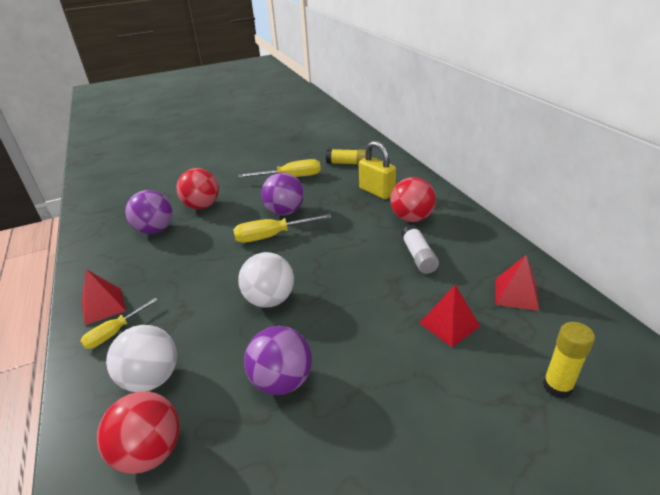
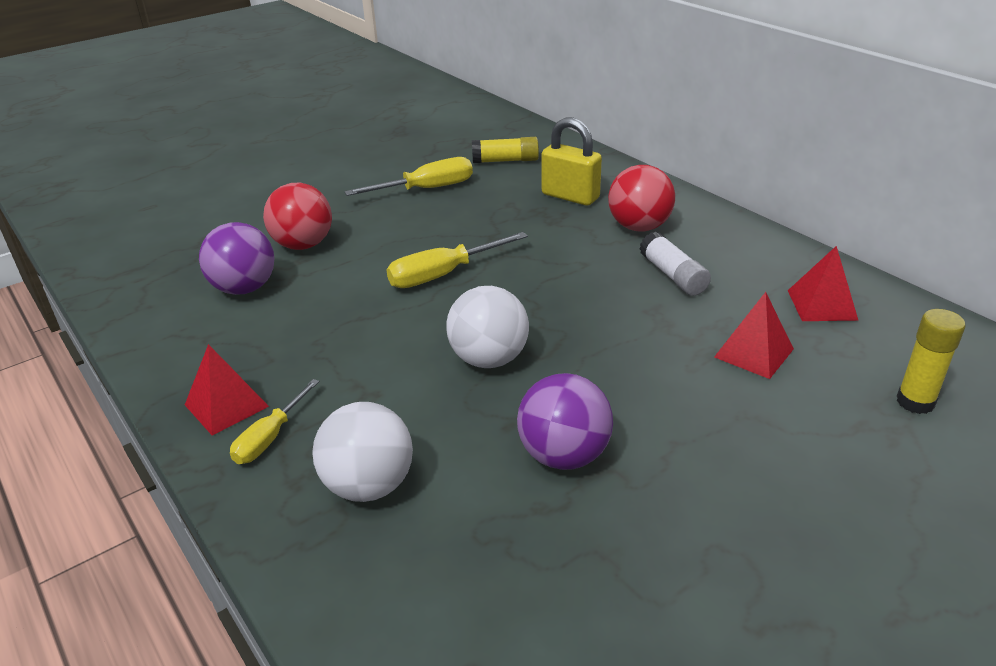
camera: 15 degrees left, 0 degrees up
red ball [97,392,180,474] -> none
purple ball [261,172,304,215] -> none

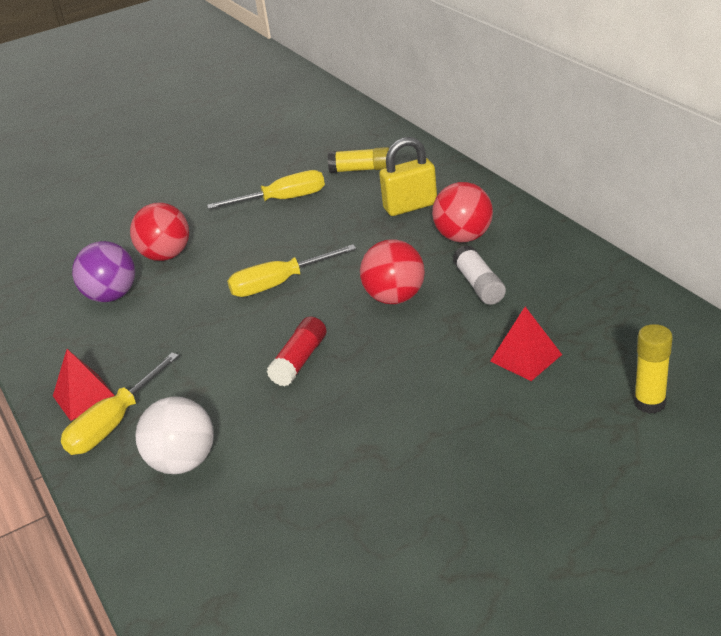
camera: 10 degrees right, 0 degrees up
yellow screwdriver [230,379,319,464] -> yellow screwdriver [61,352,179,455], size x1.53
white ball [446,286,529,368] -> red glue stick [267,317,327,386]
purple ball [517,373,613,470] -> none
yellow padlock [542,118,602,206] -> yellow padlock turned 60 degrees counterclockwise [379,137,437,216]
red pyramid [788,246,859,321] -> none
none -> red ball [360,239,425,304]

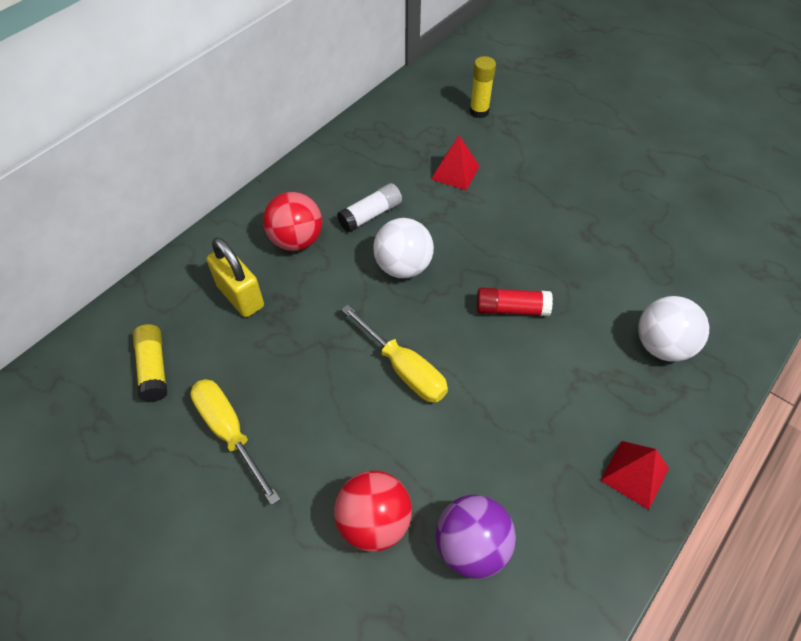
camera: 115 degrees left, 20 degrees up
yellow screwdriver [61,352,179,455] -> none
red ball [360,239,425,304] -> white ball [373,218,434,278]

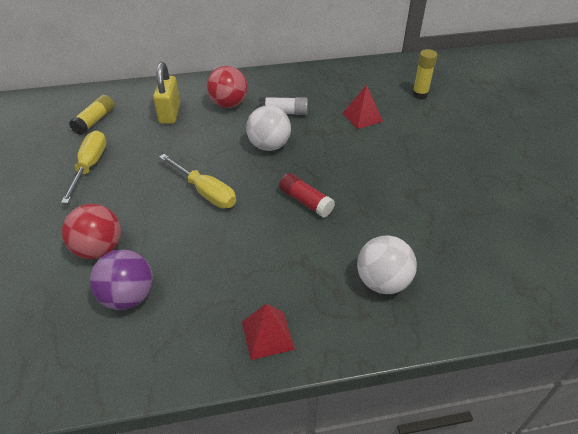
camera: 40 degrees right, 10 degrees down
yellow screwdriver [341,305,448,403] -> yellow screwdriver turned 45 degrees counterclockwise [159,154,236,208]

